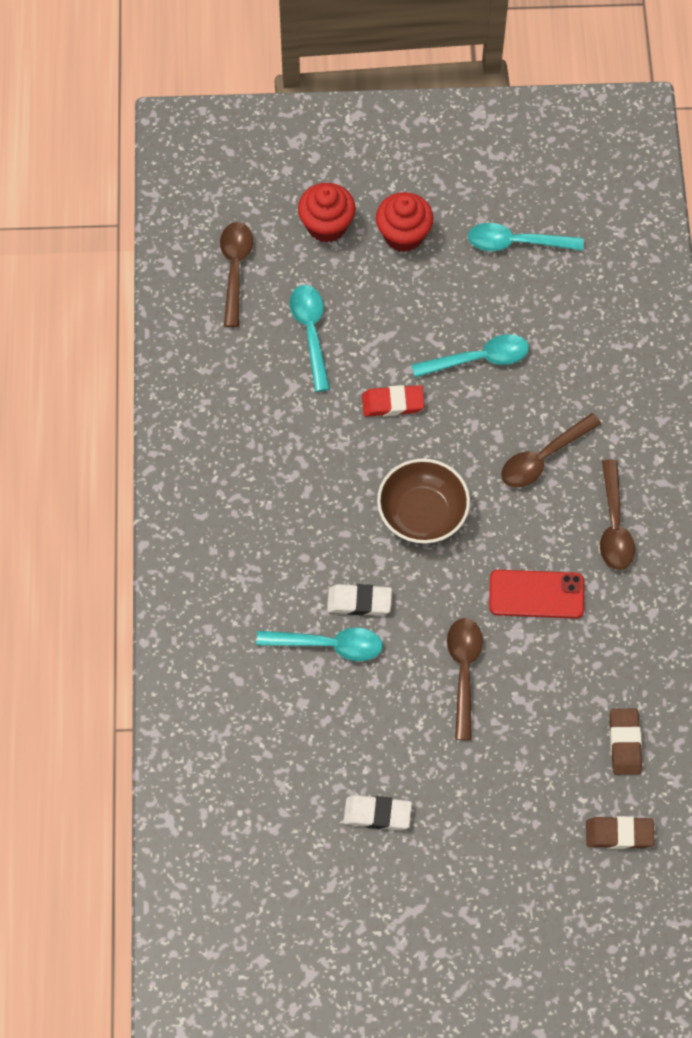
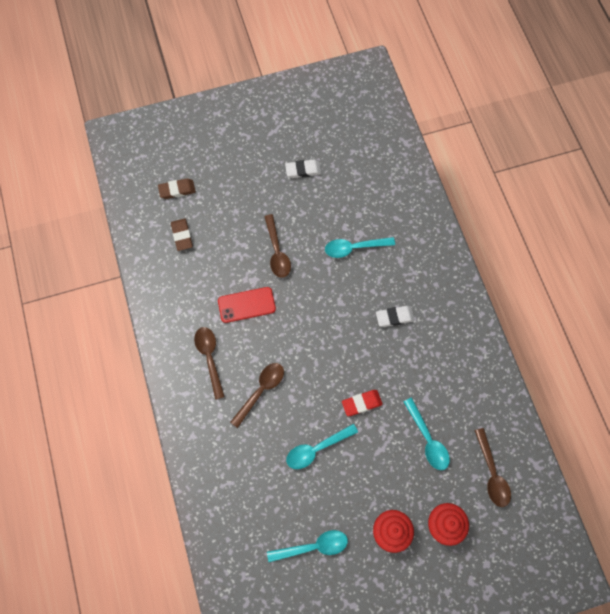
camera: 165 degrees right, 5 degrees up
white eraser [327,584,392,616] -> white eraser moved to [376,306,415,327]
brown bowl [377,459,470,544] -> none

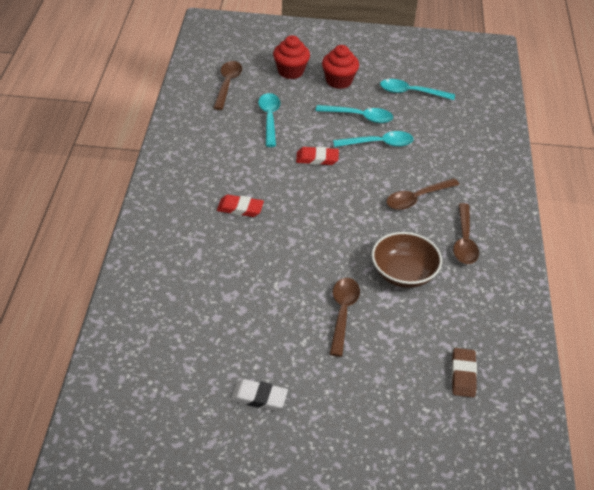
camera: 160 degrees left, 25 degrees down
brown eraser [158,178,196,199] -> none
red phone [218,287,276,323] -> brown bowl [372,232,442,288]
turquoise spoon [325,237,395,258] -> turquoise spoon moved to [315,105,393,123]
white eraser [376,306,415,327] -> red eraser [217,195,264,217]

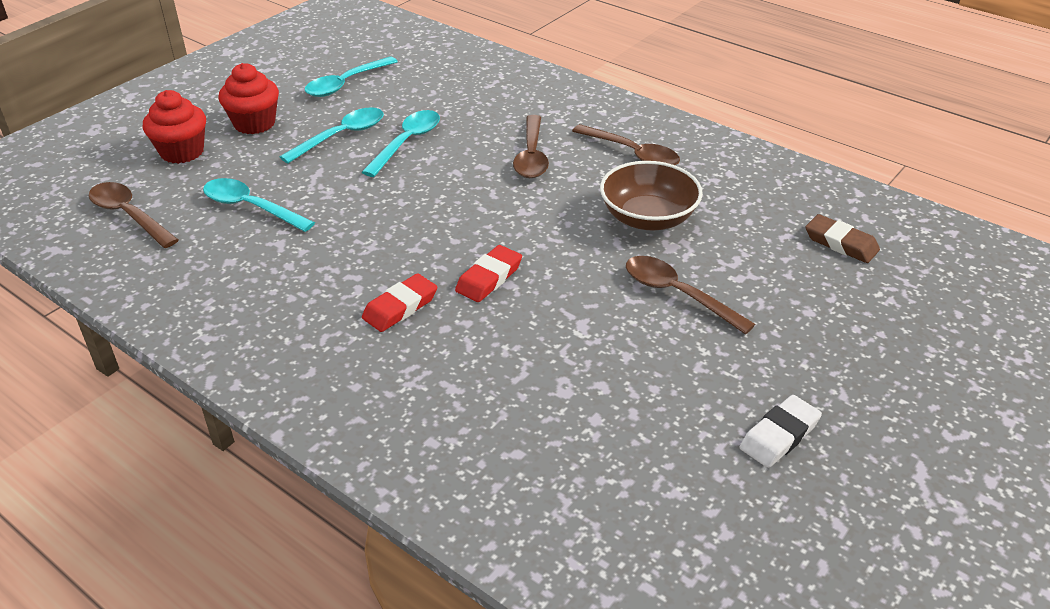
camera: 55 degrees left, 5 degrees down
red eraser [296,147,339,165] -> red eraser moved to [455,245,522,302]

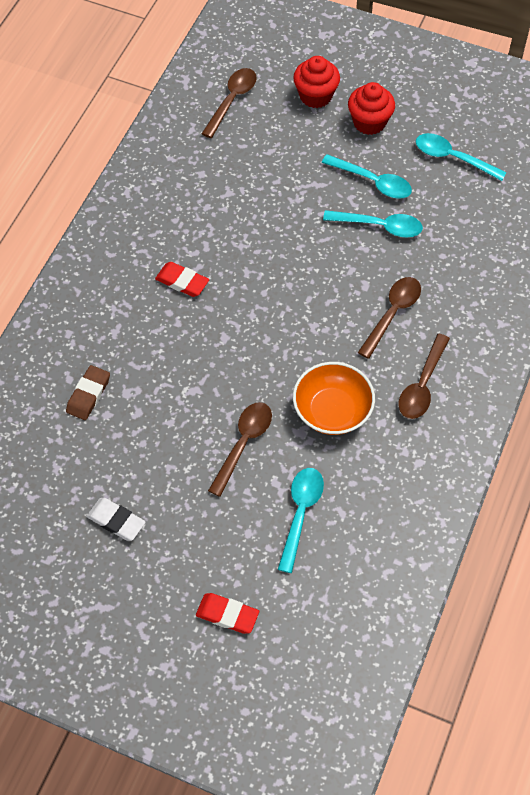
camera: 75 degrees right, 20 degrees up
turquoise spoon [203,178,315,232] -> turquoise spoon moved to [278,468,324,573]
red eraser [455,245,522,302] -> red eraser moved to [196,593,259,634]
brown spoon [513,115,549,178] -> brown spoon turned 135 degrees clockwise [358,277,421,359]
brown bowl [600,161,703,231] -> orange bowl [293,362,375,435]
brown eraser [805,214,880,263] -> brown eraser moved to [66,365,110,420]

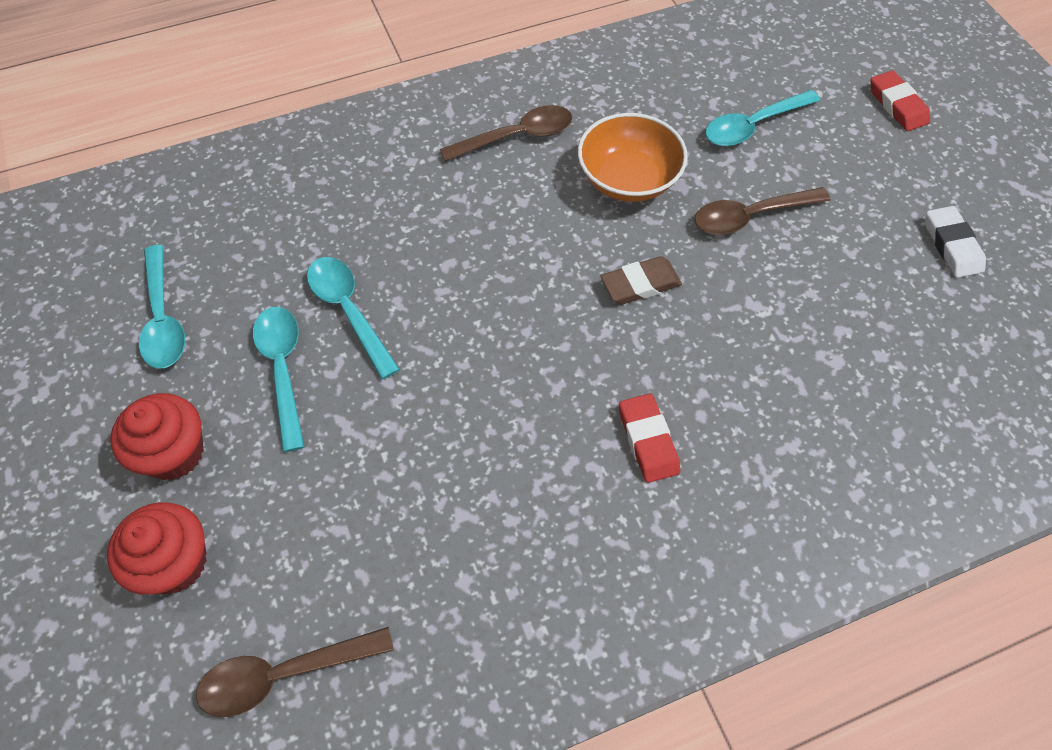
camera: 135 degrees left, 0 degrees up
brown eraser [66,365,110,420] -> brown eraser moved to [600,256,682,305]
brown spoon [358,277,421,359] -> none

